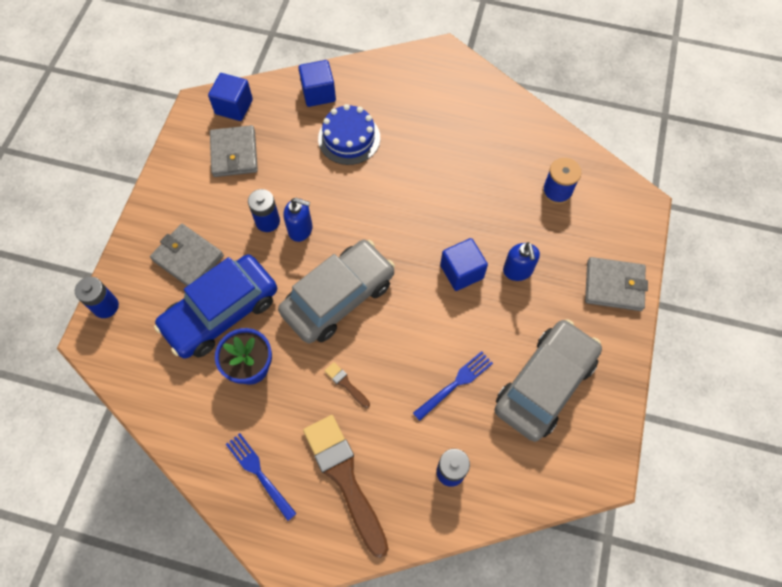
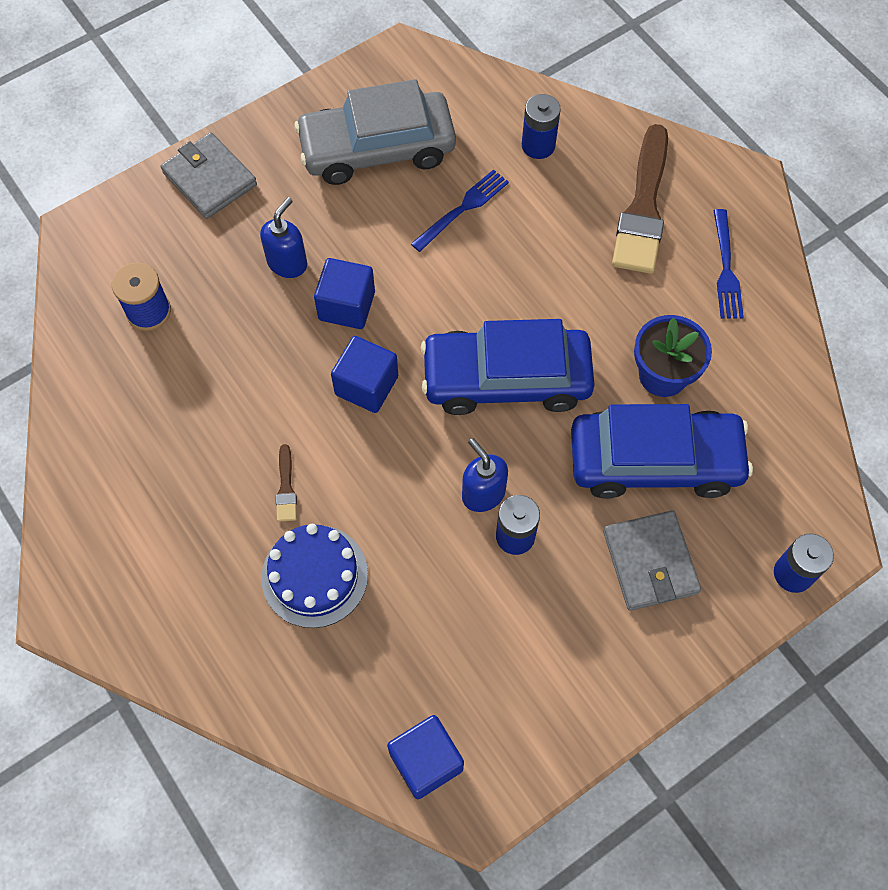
camera: 140 degrees left, 0 degrees up
grey wallet [210,125,258,177] -> none
grey car [278,240,395,344] -> blue car [421,319,595,415]
blue cube [298,60,336,107] -> blue cube moved to [331,336,398,413]
brown brush [325,362,370,408] -> brown brush moved to [276,444,297,522]
blue fork [413,351,493,421] -> blue fork turned 135 degrees clockwise [411,169,509,252]

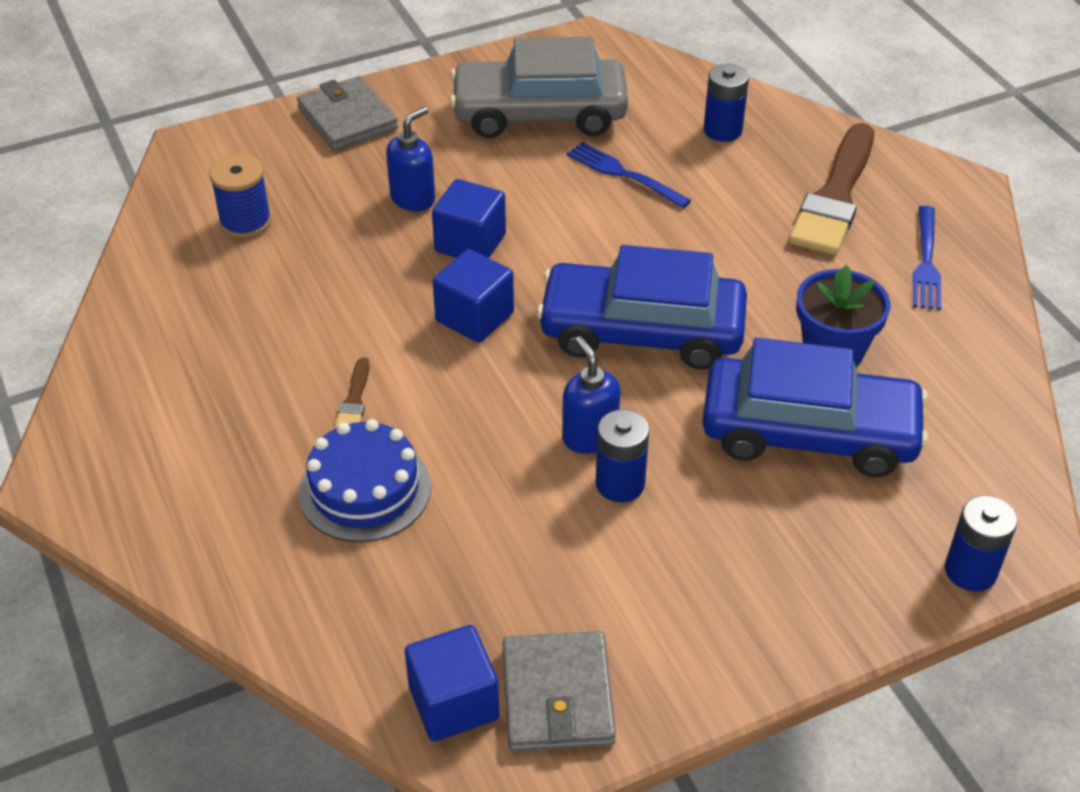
camera: 10 degrees right, 20 degrees down
blue fork [411,169,509,252] -> blue fork turned 105 degrees counterclockwise [567,142,691,208]
grey wallet [603,510,701,611] -> grey wallet moved to [503,631,616,751]

